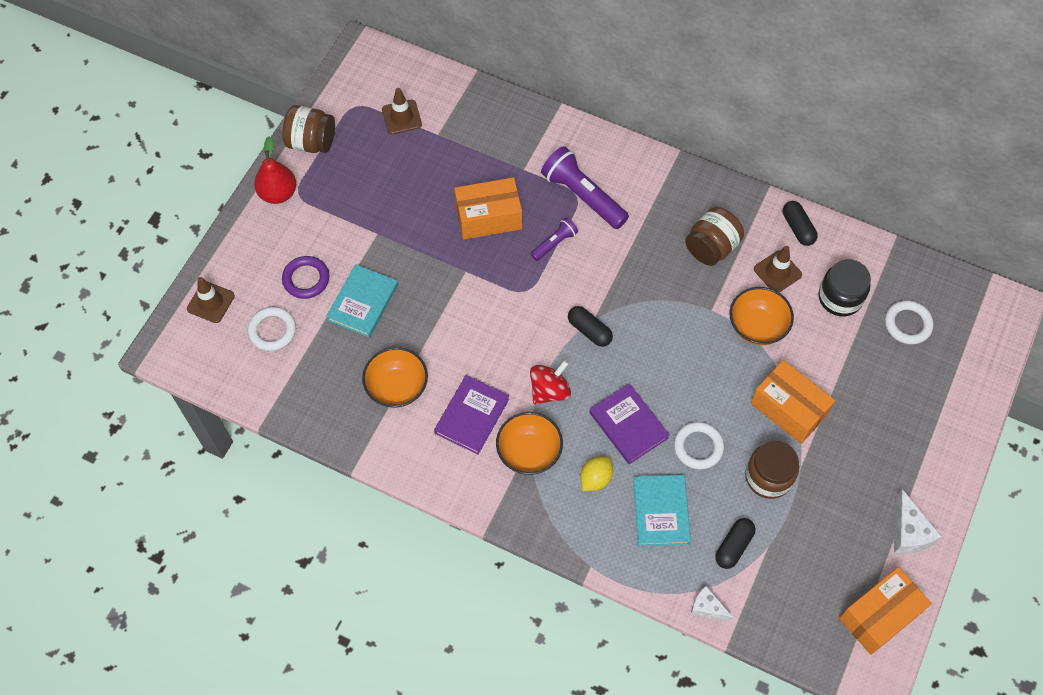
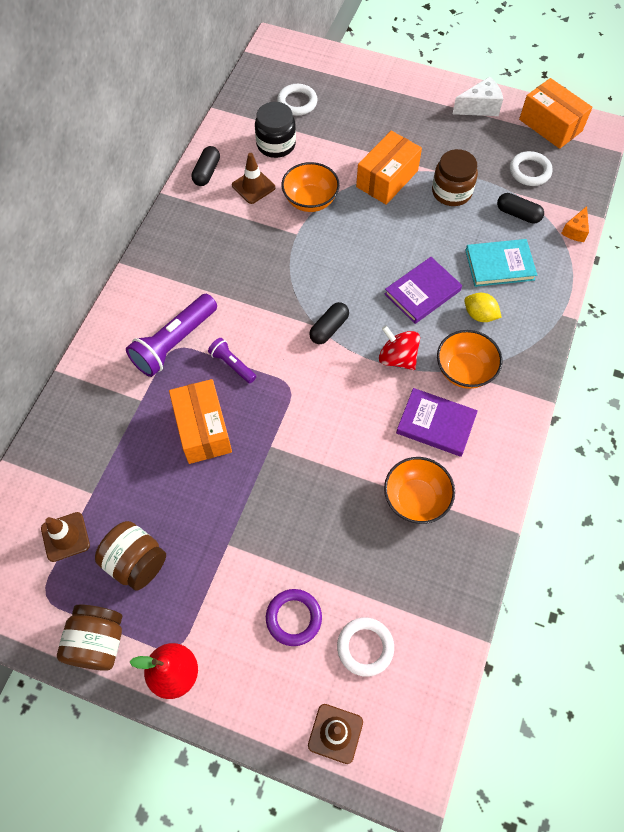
camera: 95 degrees left, 0 degrees up
turquoise book [326,264,398,338] -> none
white ring [674,422,724,470] -> white ring moved to [510,151,553,186]
brown jar [685,207,744,266] -> brown jar moved to [95,521,166,590]
white cheese [691,586,733,621] -> orange cheese [561,206,589,242]
black capsule [783,201,818,246] -> black capsule turned 45 degrees counterclockwise [191,146,220,186]

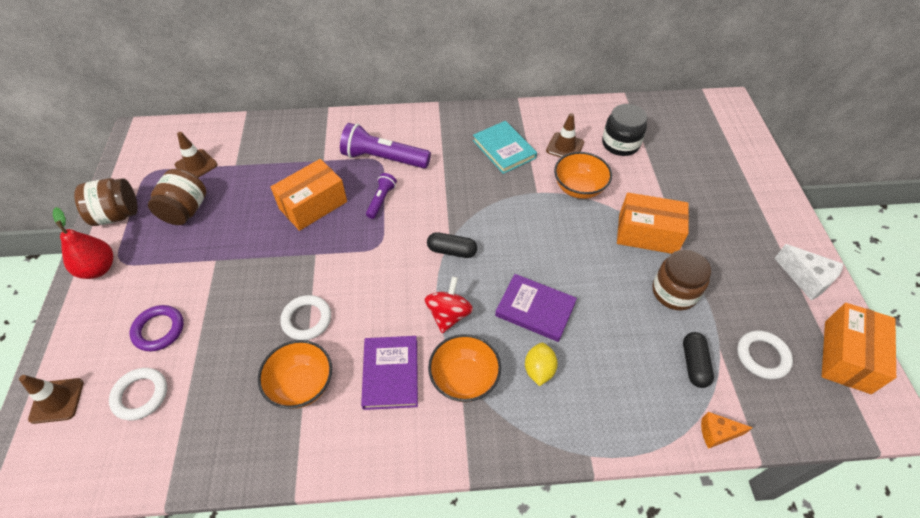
camera: 65 degrees right, 10 degrees down
black capsule [191,146,220,186] -> none
white ring [277,84,318,116] -> white ring moved to [280,295,331,340]
turquoise book [465,239,537,287] -> turquoise book moved to [473,121,537,174]

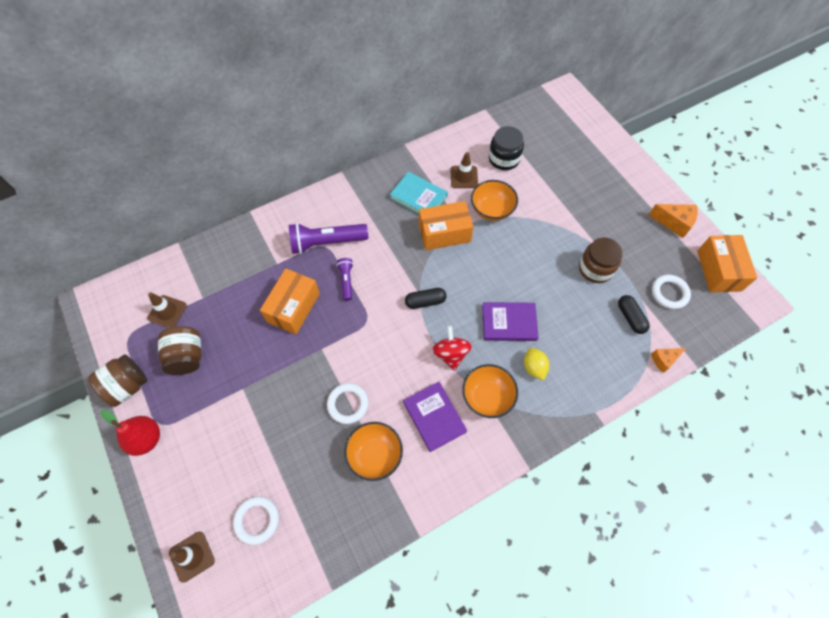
camera: 25 degrees left, 10 degrees up
purple ring [130,305,184,351] -> none
orange box [617,192,689,254] -> orange box moved to [419,201,474,250]
white cheese [774,244,844,300] -> orange cheese [649,204,698,238]

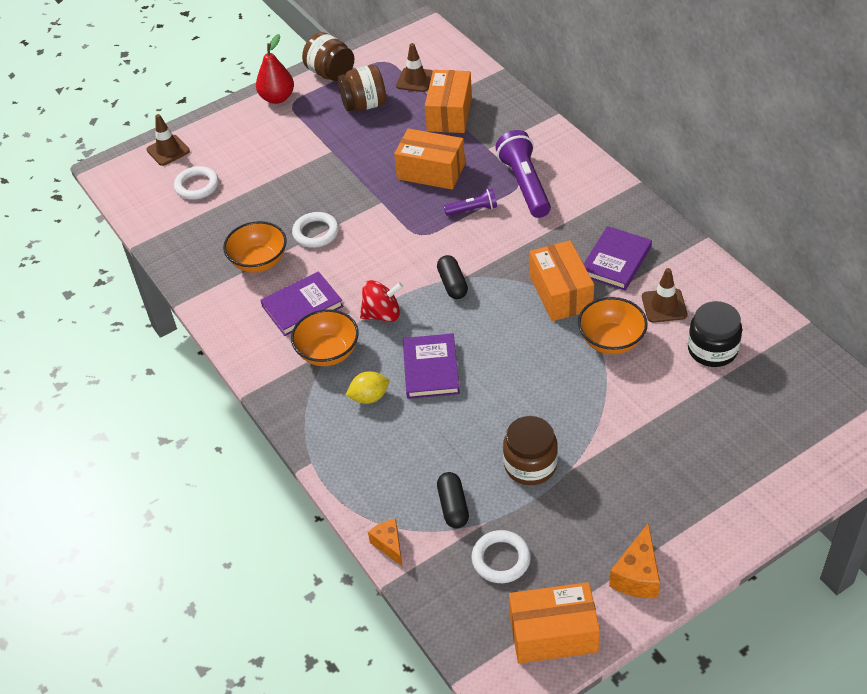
camera: 90 degrees right, 15 degrees down
turquoise book [390,172,448,214] -> purple book [584,226,652,291]
black capsule [618,295,650,334] -> black capsule turned 75 degrees counterclockwise [437,472,469,528]
none -> orange box [425,70,472,133]

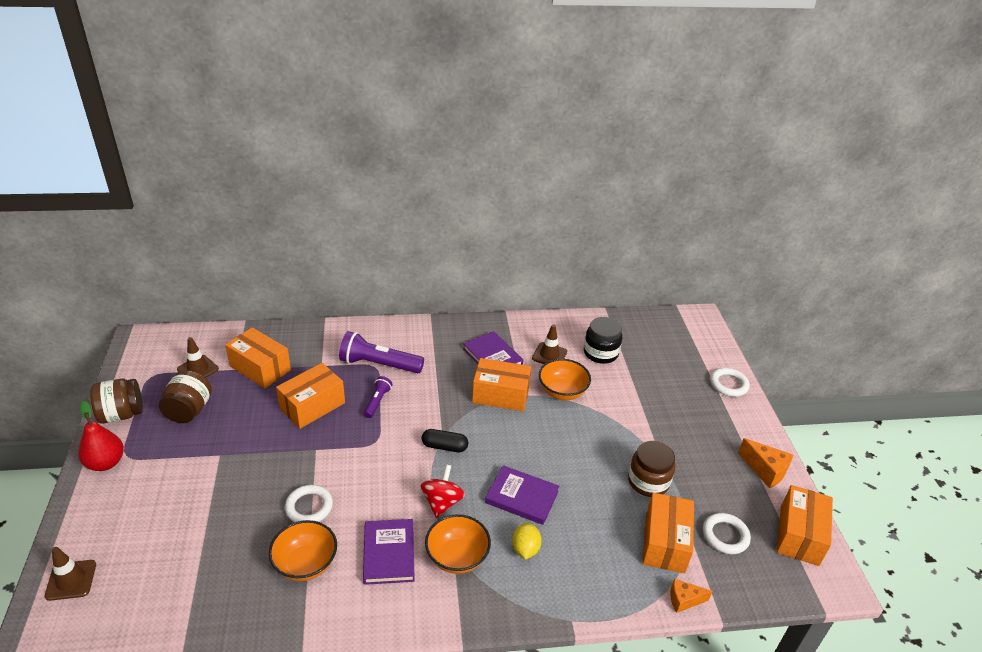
camera: 70 degrees left, 10 degrees down
white ring [174,166,219,200] -> white ring moved to [710,368,750,397]
black capsule [437,472,469,528] -> orange box [642,493,694,573]

